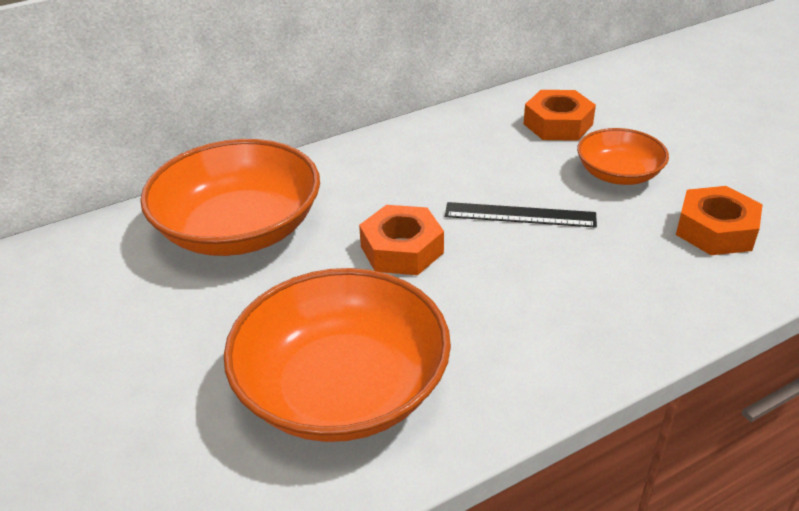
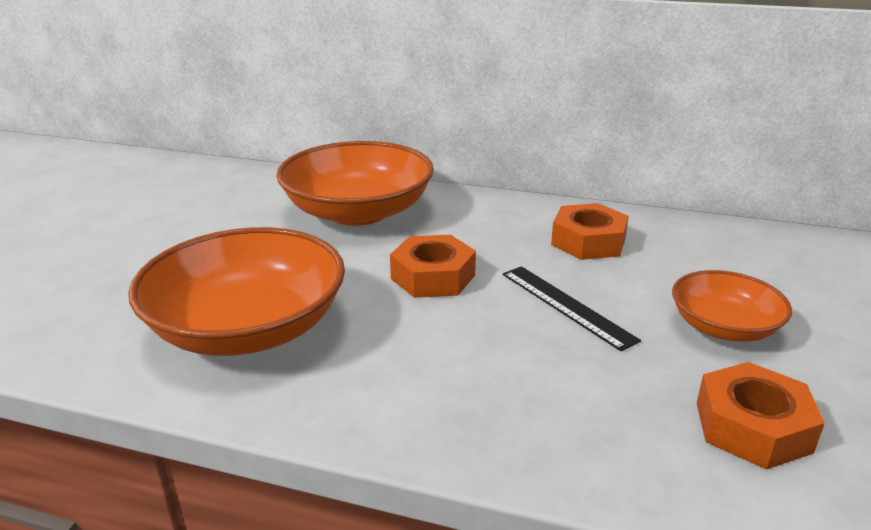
camera: 45 degrees right, 10 degrees down
orange nut [524,90,596,141] -> orange nut moved to [551,203,629,260]

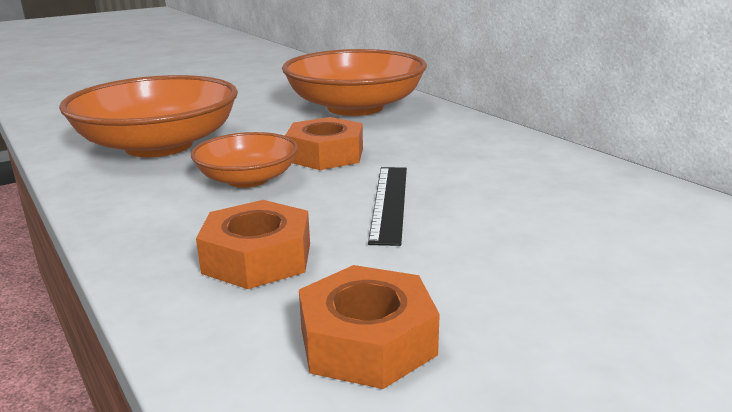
camera: 40 degrees right, 5 degrees down
orange nut [551,203,629,260] -> orange nut moved to [196,200,310,289]
orange bowl [672,270,792,342] -> orange bowl moved to [191,132,298,188]

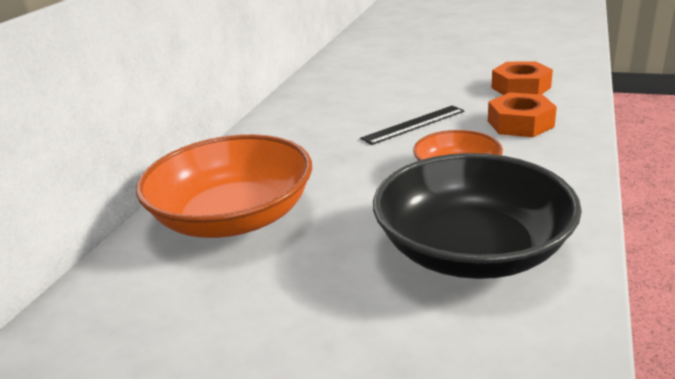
camera: 125 degrees left, 5 degrees up
orange bowl [59,75,238,157] -> black bowl [373,153,582,279]
orange nut [285,117,363,170] -> none

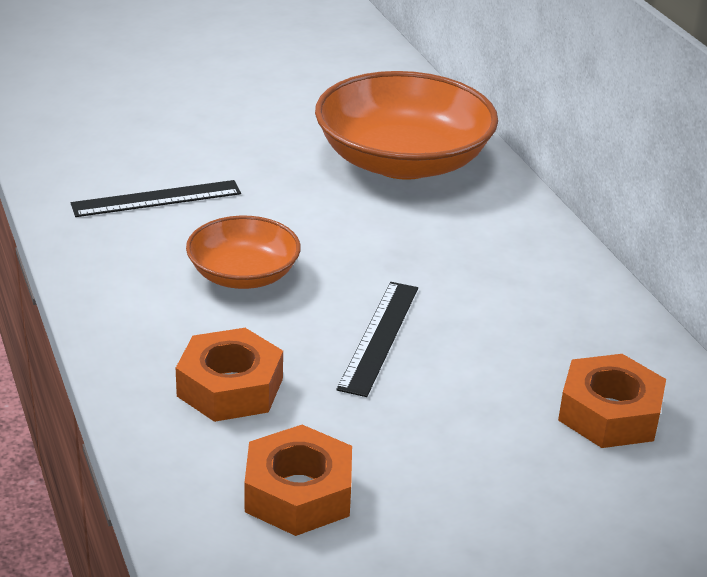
camera: 135 degrees right, 5 degrees up
black bowl [373,153,582,279] -> black ruler [71,180,241,217]
none -> orange nut [558,354,666,448]

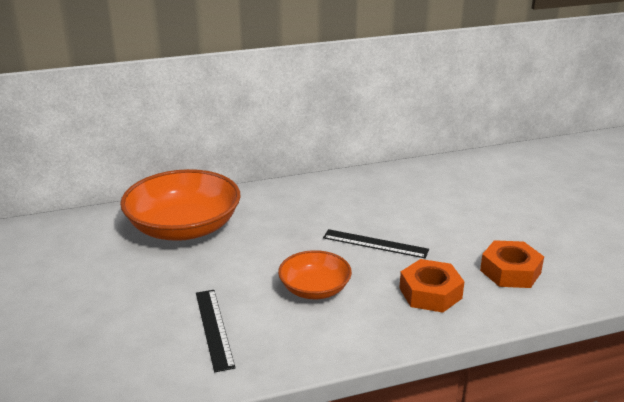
camera: 85 degrees left, 5 degrees down
orange nut [558,354,666,448] -> none

